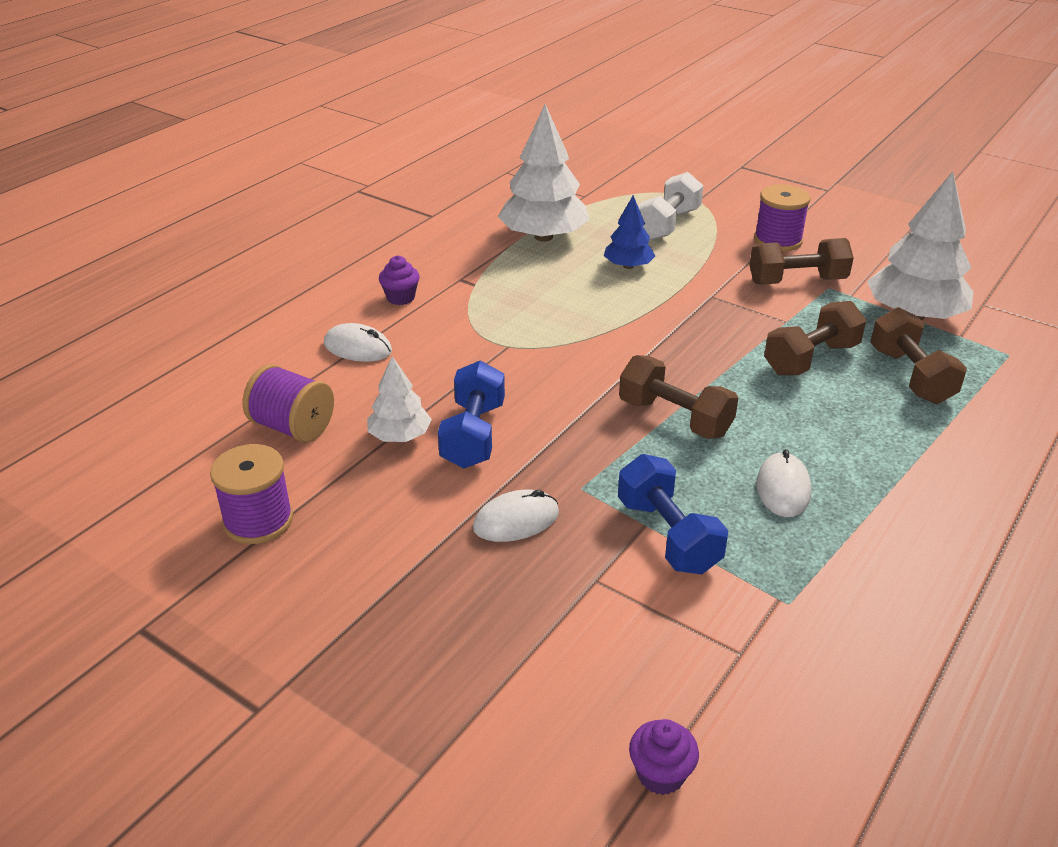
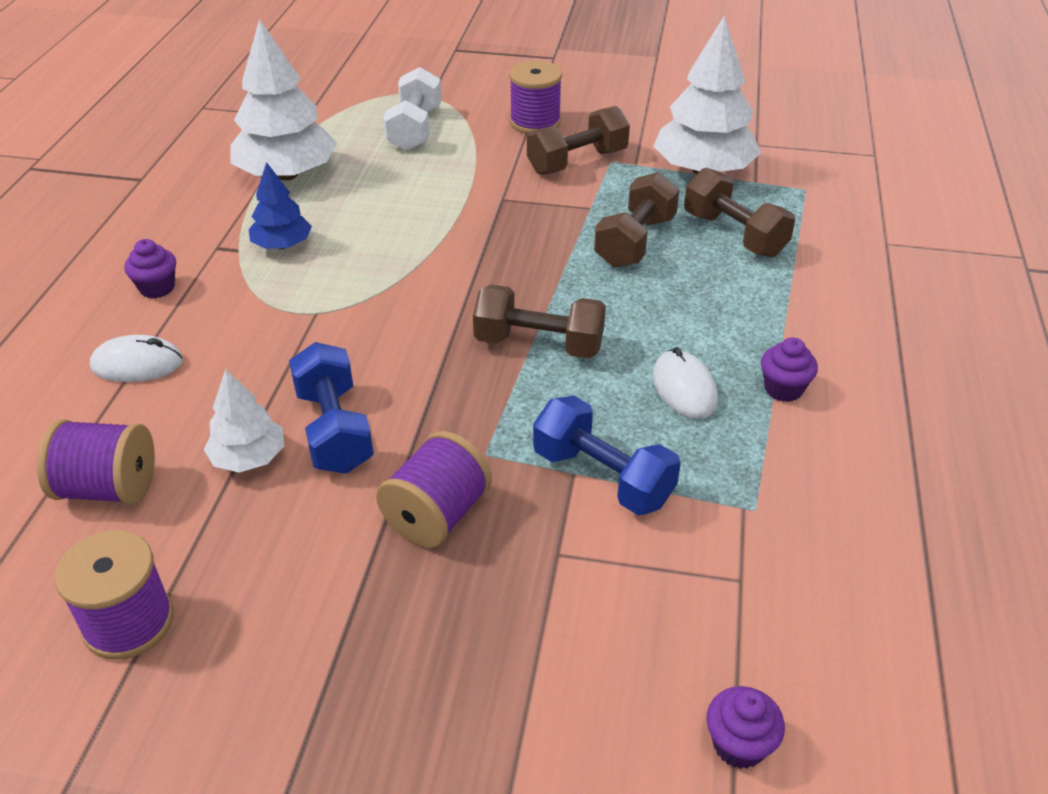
camera: 25 degrees left, 5 degrees up
white mouse [473,490,559,542] -> purple spool [376,431,492,548]
blue tree [604,195,655,269] -> blue tree moved to [249,162,312,249]
none -> purple cupcake [761,337,818,402]

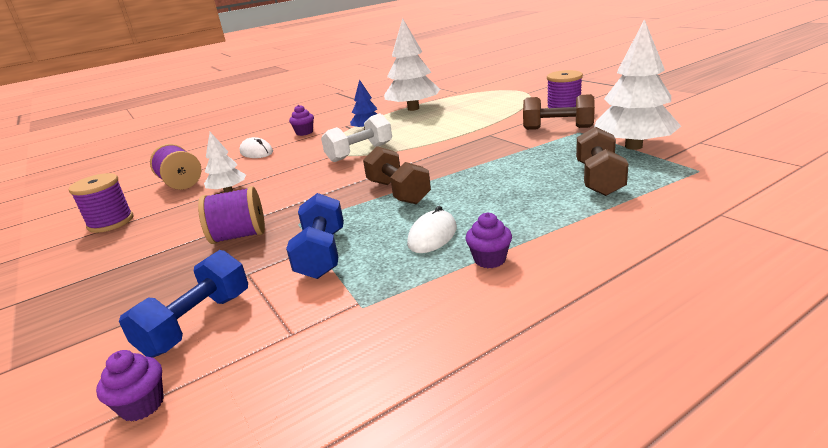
camera: 50 degrees right, 15 degrees down
blue dumbbell [289,342,374,474] -> blue dumbbell moved to [119,250,248,357]
white dumbbell [383,67,441,151] -> white dumbbell moved to [321,113,392,162]
brown dumbbell [594,172,680,268] -> none

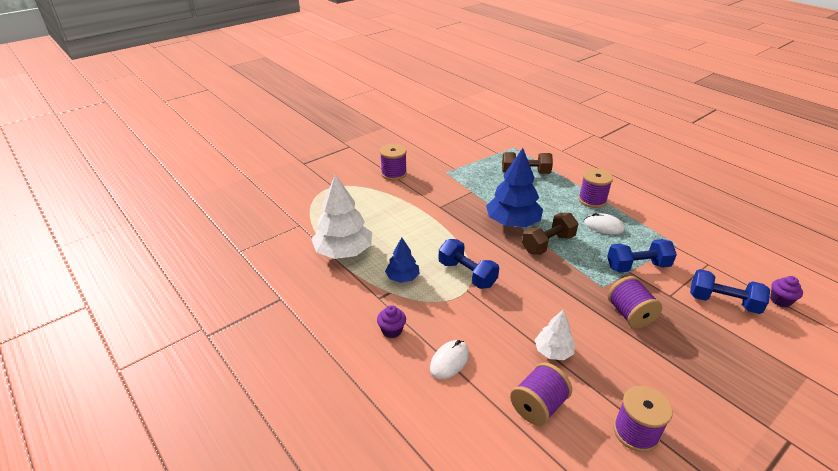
camera: 100 degrees left, 10 degrees up
white dumbbell [321,113,392,162] -> blue dumbbell [439,239,499,289]
purple cupcake [466,212,512,268] -> none
brown dumbbell [523,94,595,130] -> none
white tree [594,19,681,150] -> none
none -> blue tree [486,148,543,227]
none -> purple spool [578,168,613,208]

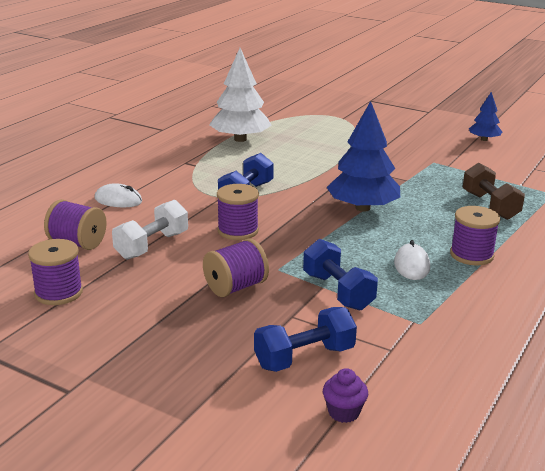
camera: 70 degrees right, 10 degrees down
purple cupcake [377,305,406,338] -> none
purple spool [380,144,407,180] -> purple spool moved to [217,184,259,240]
blue tree [385,237,420,283] -> blue tree moved to [469,92,502,141]
brown dumbbell [522,213,578,255] -> none
white tree [535,310,575,360] -> white dumbbell [112,200,188,260]
blue dumbbell [690,269,770,314] -> blue dumbbell turned 60 degrees clockwise [254,307,357,372]

